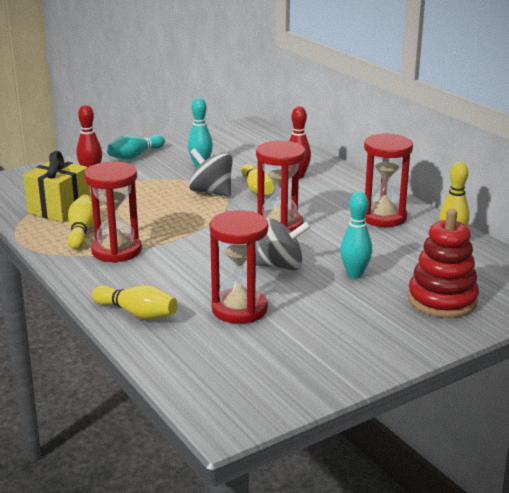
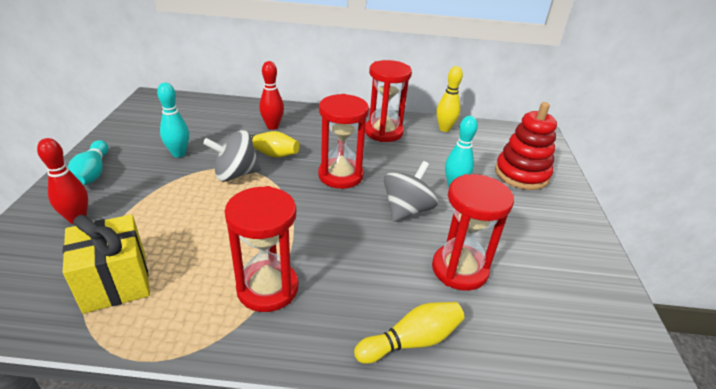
camera: 55 degrees left, 10 degrees up
yellow bowling pin [68,195,94,250] -> none

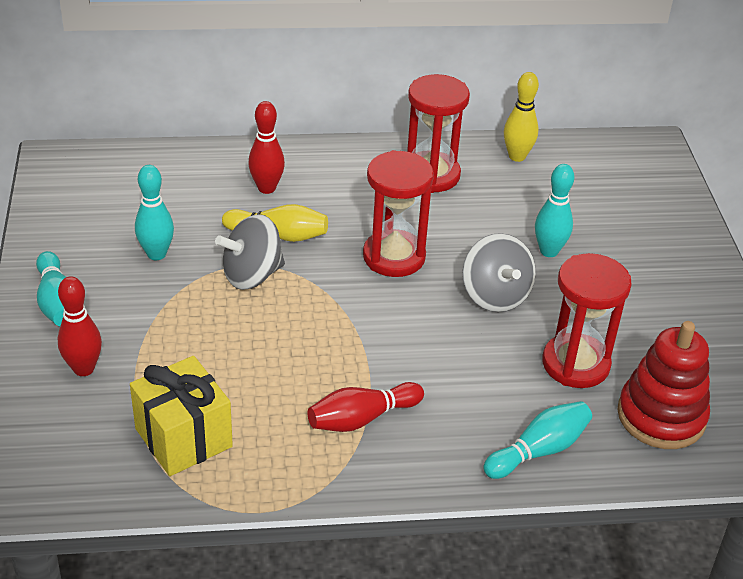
camera: 10 degrees left, 5 degrees up
red hourglass [224,186,298,312] -> red bowling pin [307,382,424,432]
yellow bowling pin [354,302,464,364] -> turquoise bowling pin [483,401,592,479]
grey spinning top [384,161,438,222] -> grey spinning top turned 135 degrees clockwise [463,233,536,312]
red stacking toy [495,102,557,190] -> red stacking toy moved to [617,321,710,449]

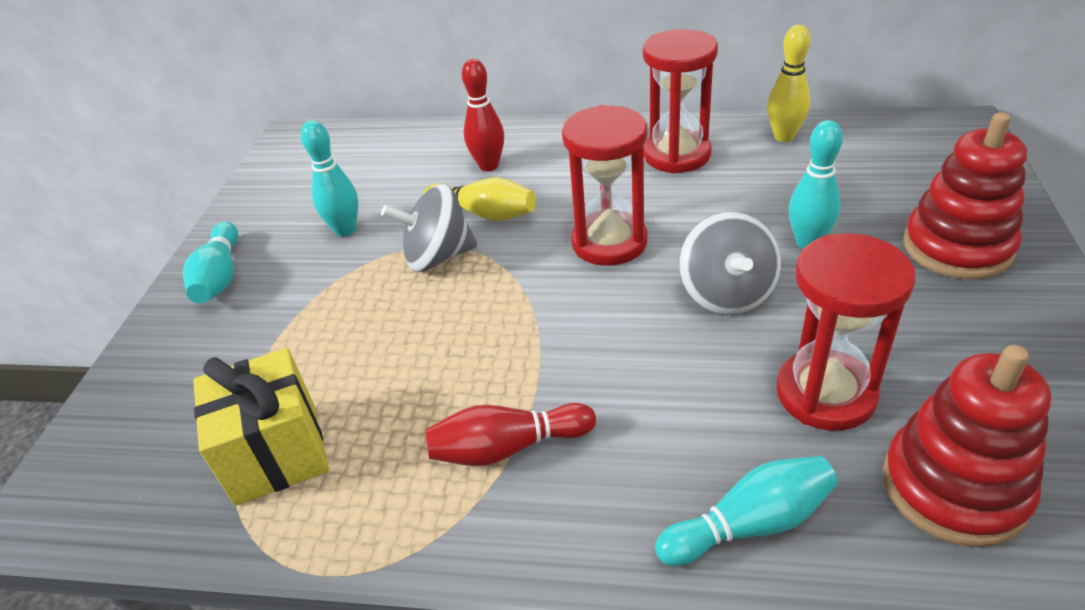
camera: 20 degrees right, 0 degrees up
red bowling pin [58,277,102,376] -> none
none -> red stacking toy [903,112,1027,279]

